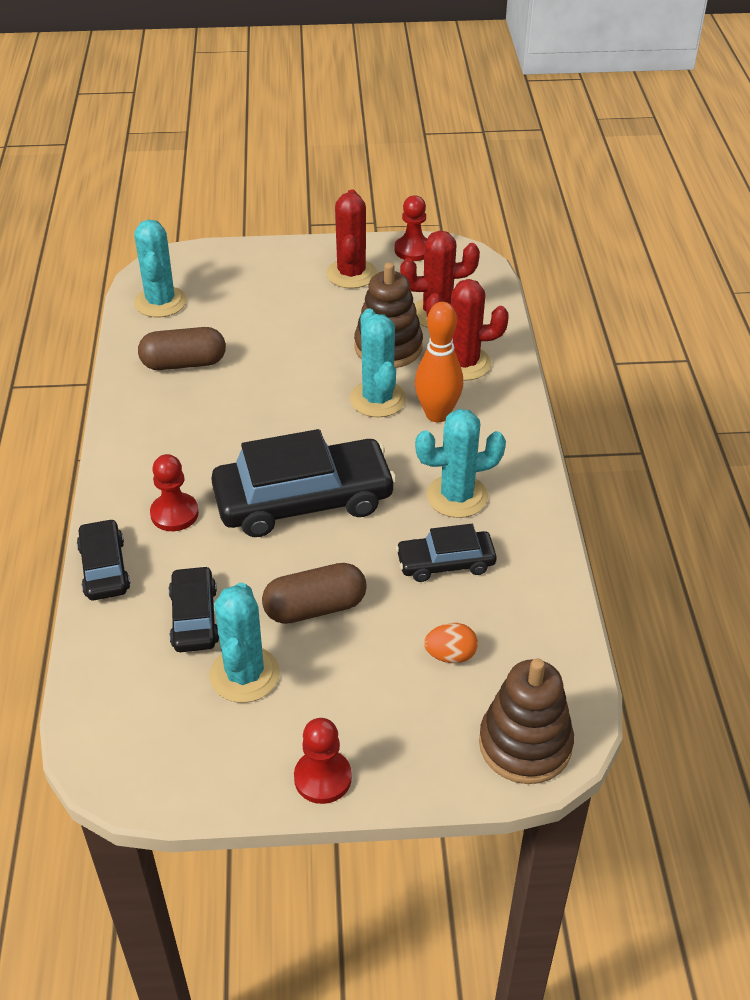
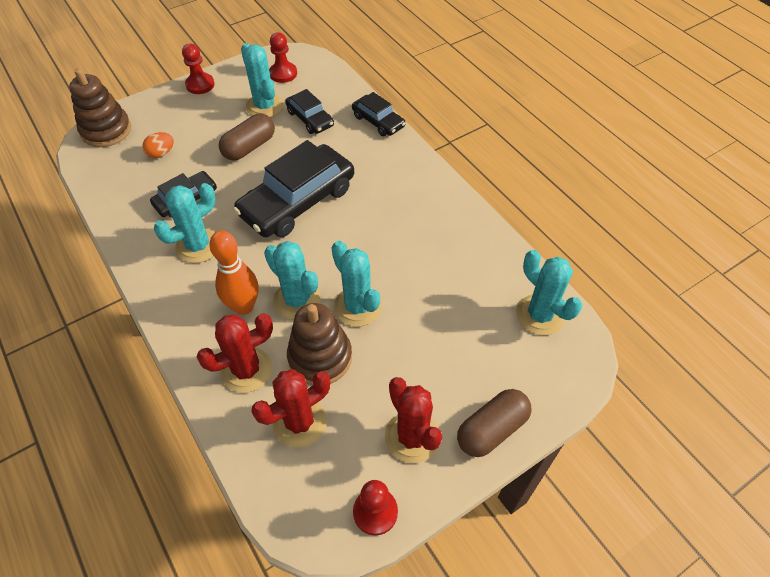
camera: 150 degrees right, 10 degrees up
brown capsule [138,327,226,370] -> brown capsule moved to [457,389,531,457]
red pawn [150,454,199,531] -> red pawn moved to [269,32,297,83]
none -> turquoise cactus [331,241,382,327]

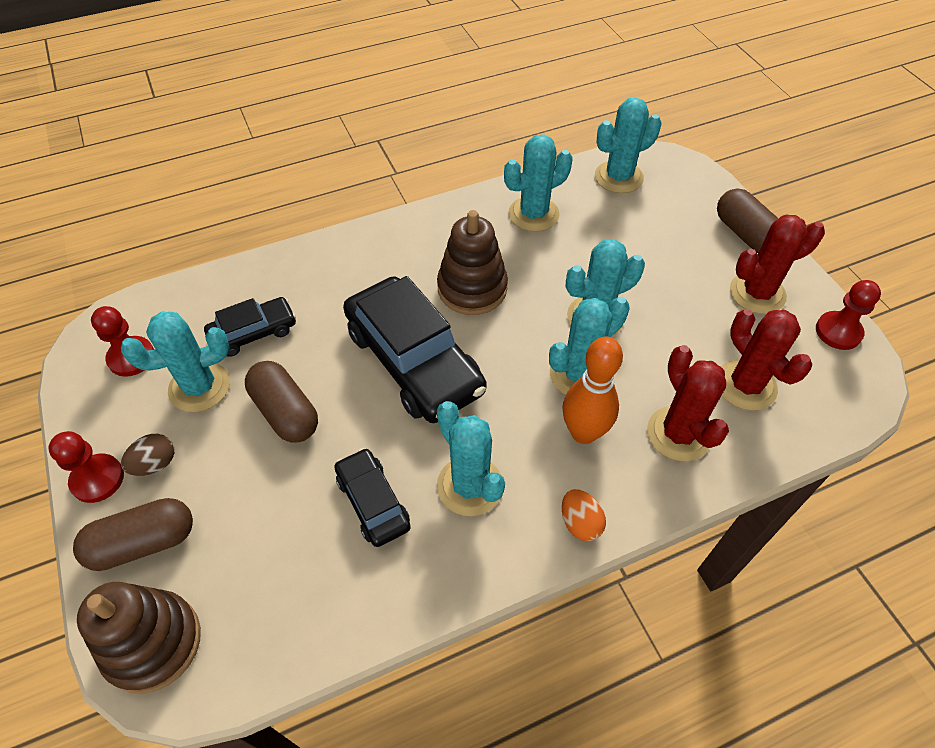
camera: 80 degrees left, 0 degrees up
orange egg [142,132,174,158] -> orange egg moved to [562,489,606,541]
brown stacking toy [287,303,352,385] -> brown stacking toy moved to [437,210,508,315]
black car [352,92,406,136] -> none
none -> brown capsule [73,498,193,571]
none -> brown egg [121,434,174,476]
none -> turquoise cactus [504,134,573,232]

